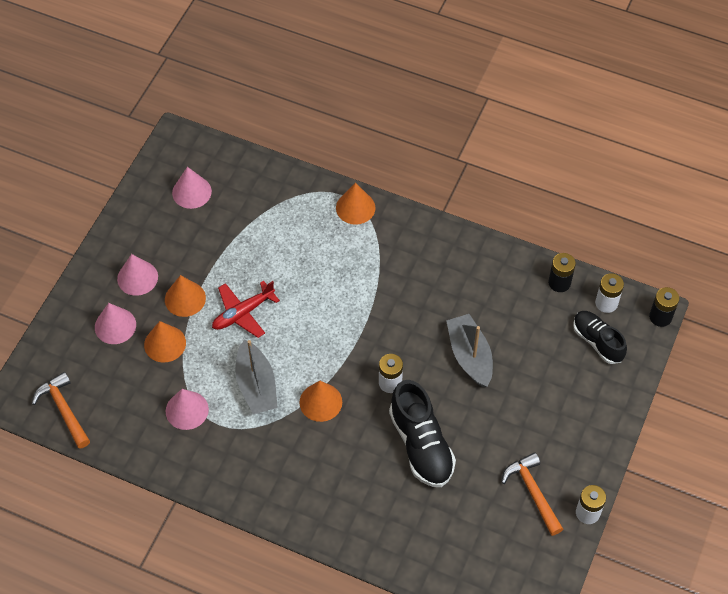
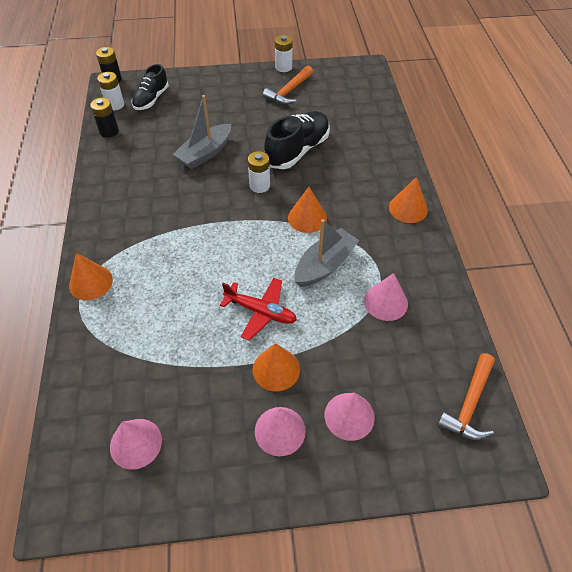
camera: 120 degrees left, 5 degrees down
orange cone [144,321,186,363] -> orange cone moved to [389,177,428,223]

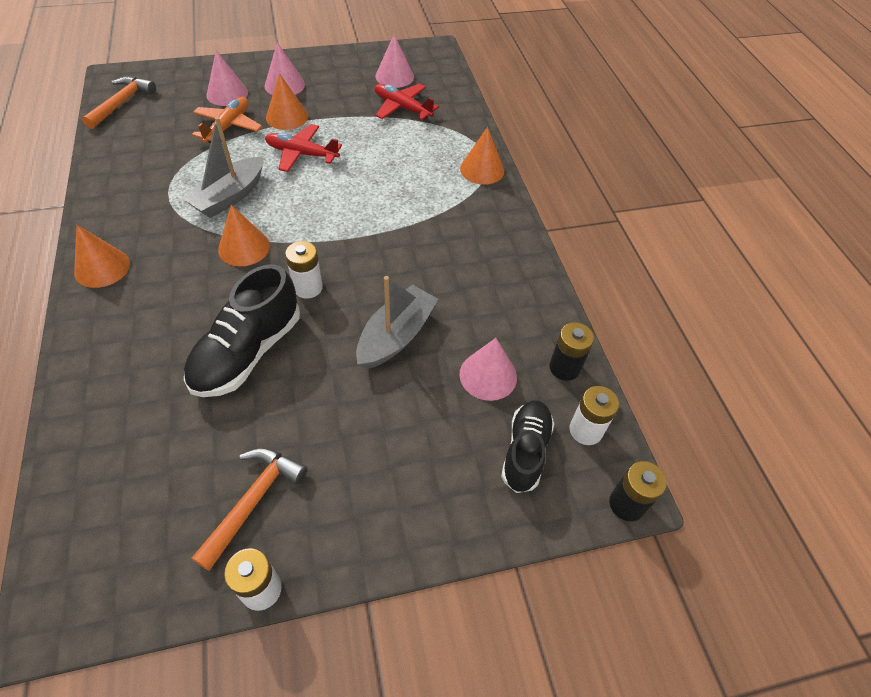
camera: 170 degrees right, 0 degrees up
pink cone [364,273,408,321] -> pink cone moved to [459,338,517,401]
none -> orange plane [192,97,262,143]
none -> red plane [375,83,439,120]

